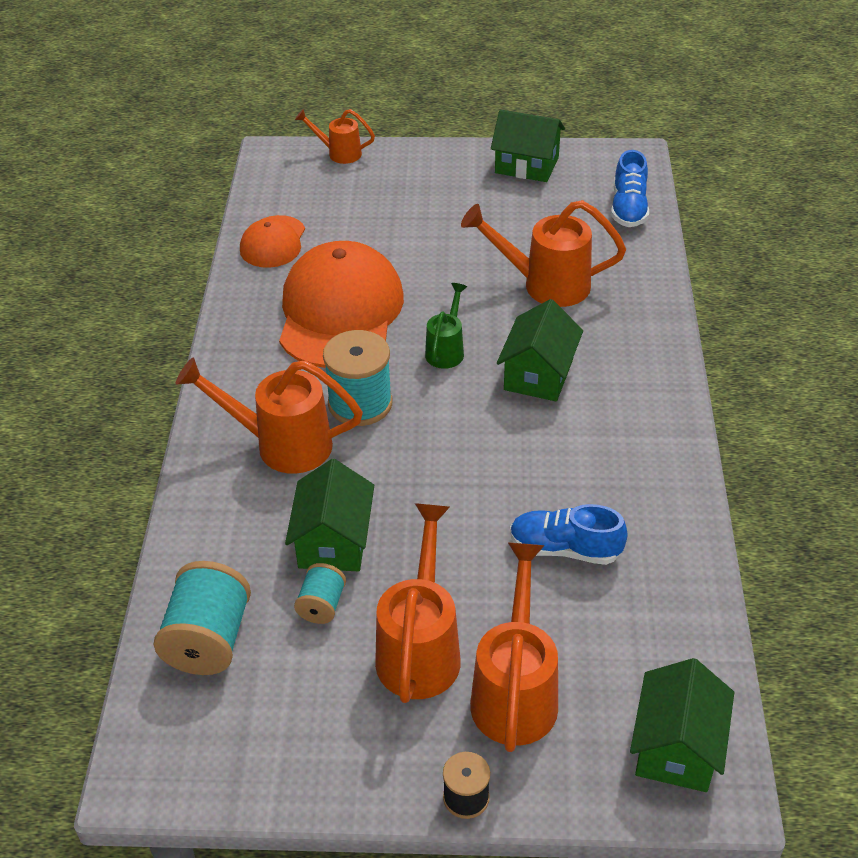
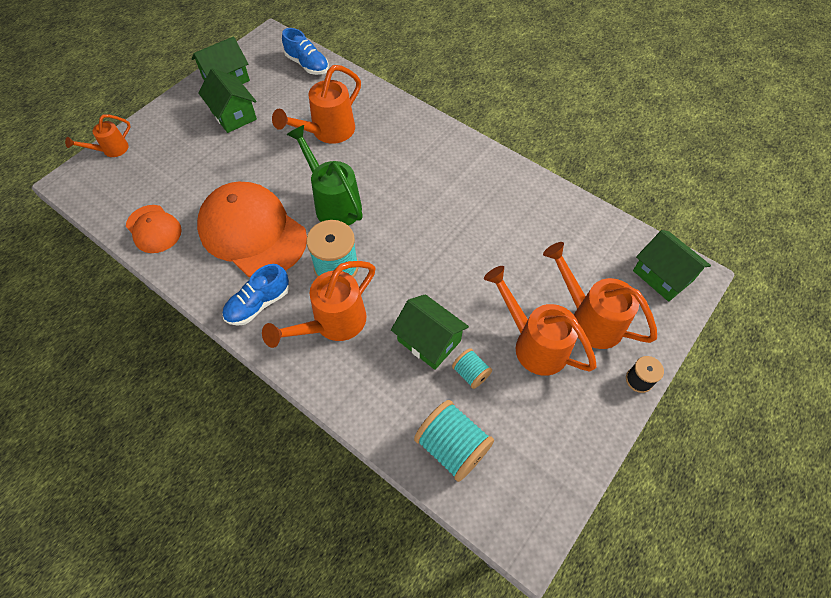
camera: 55 degrees left, 15 degrees up
green watering can [425,283,467,369] -> green watering can [286,125,363,226], size x1.76
green house [497,299,583,402] -> green house moved to [198,68,257,133]
blue shoe [510,504,628,565] -> blue shoe moved to [222,264,289,326]

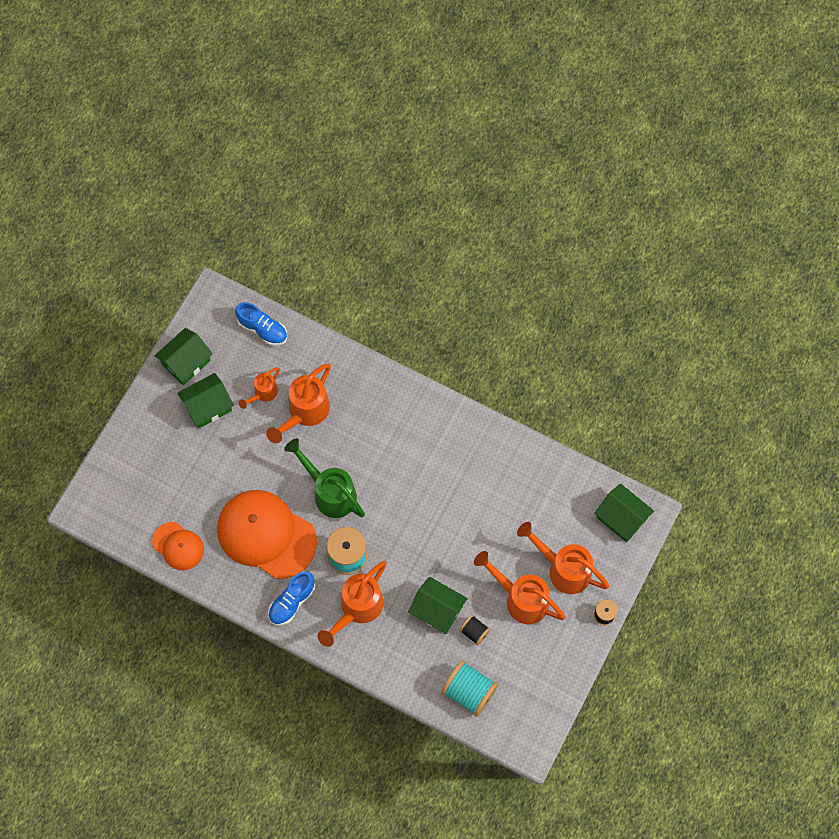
camera: 10 degrees left, 10 degrees up
orange watering can [65,114,131,157] -> orange watering can moved to [238,368,280,409]
green house [198,68,257,133] -> green house turned 75 degrees counterclockwise [177,373,234,428]
turquoise spool [452,348,492,389] -> black spool [459,615,490,645]

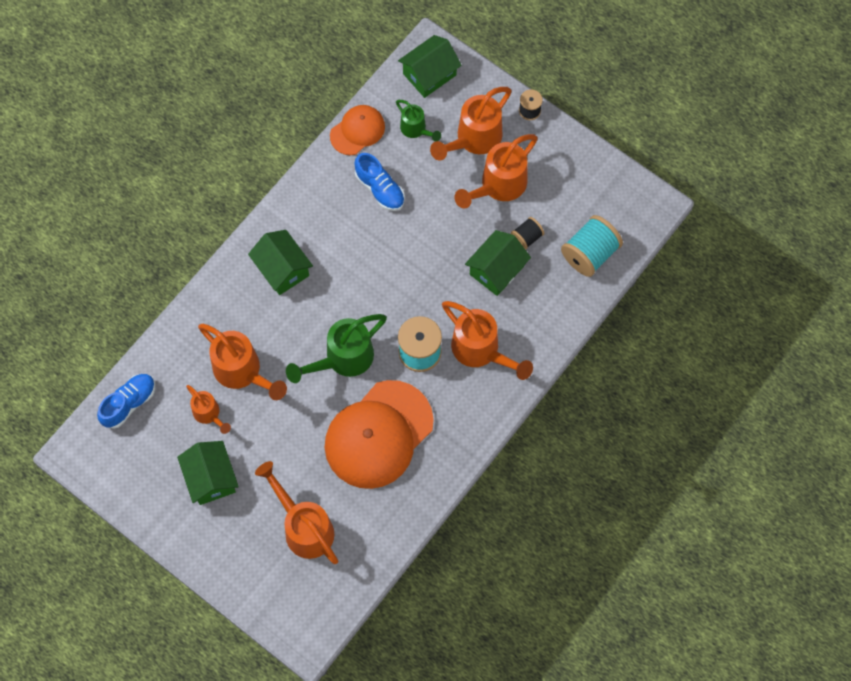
camera: 80 degrees left, 0 degrees up
orange cap [152,522,204,570] -> orange cap moved to [330,105,385,155]
green house [154,328,213,385] -> green house moved to [248,230,313,295]
blue shoe [268,572,315,625] -> blue shoe moved to [354,153,405,211]
none -> orange watering can [255,461,338,564]
none -> green watering can [396,100,441,142]

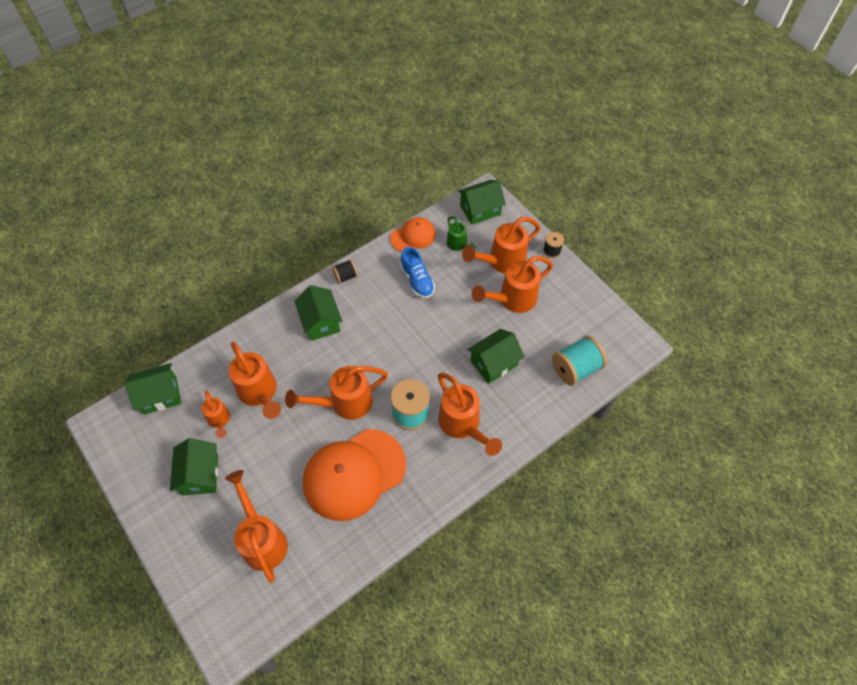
camera: 15 degrees right, 10 degrees down
blue shoe [97,374,155,429] -> green house [124,363,181,415]
green watering can [286,314,387,383] -> orange watering can [285,366,388,420]
black spool [511,217,544,250] -> black spool moved to [332,259,358,284]

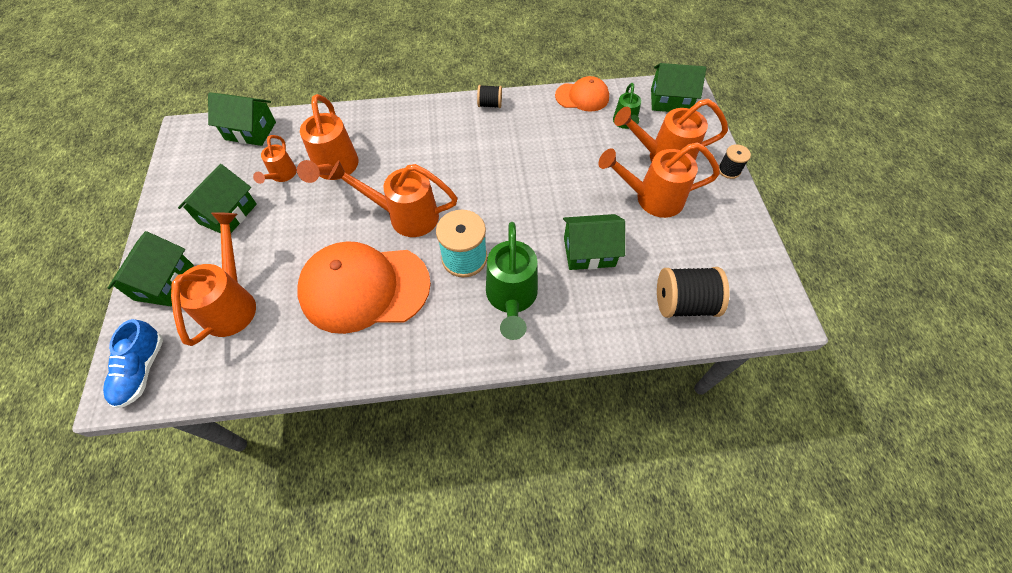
camera: 30 degrees right, 0 degrees up
green house [294,285,343,341] -> green house moved to [108,231,194,306]
blue shoe [400,247,435,298] -> blue shoe moved to [103,319,163,408]
orange watering can [438,373,502,456] -> green watering can [486,222,538,340]
turquoise spool [552,335,607,386] -> black spool [657,267,729,318]

